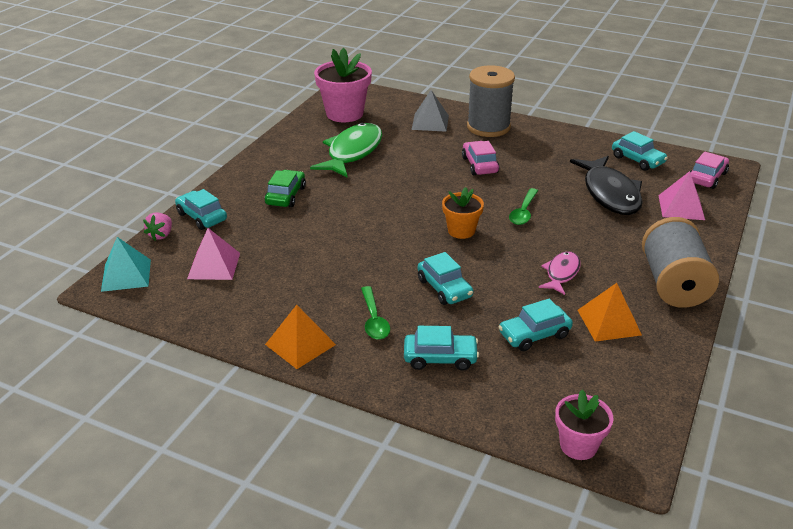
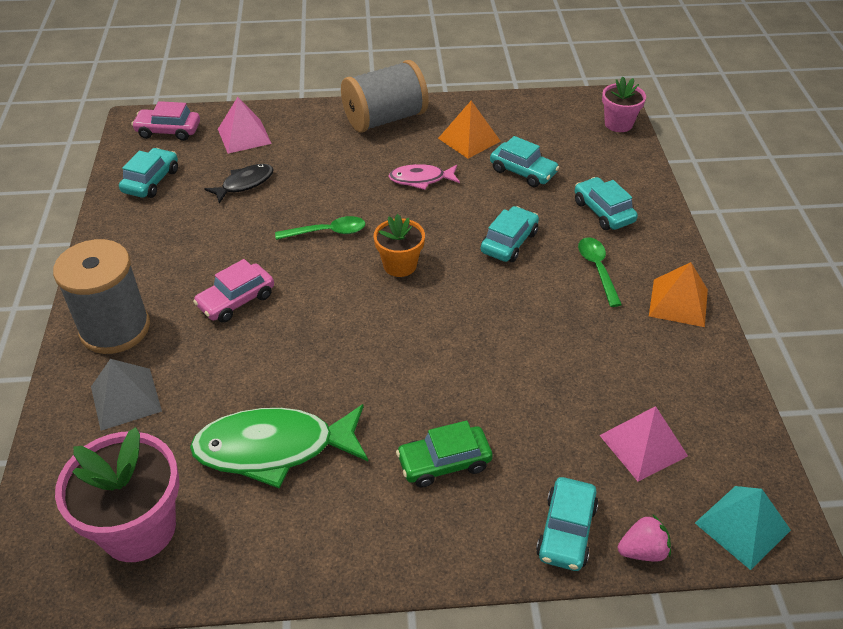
camera: 120 degrees left, 10 degrees up
green spoon [361,286,390,340] -> green spoon turned 60 degrees counterclockwise [578,238,622,307]
black fish [570,156,643,215] -> black fish [205,164,274,203], size x0.54

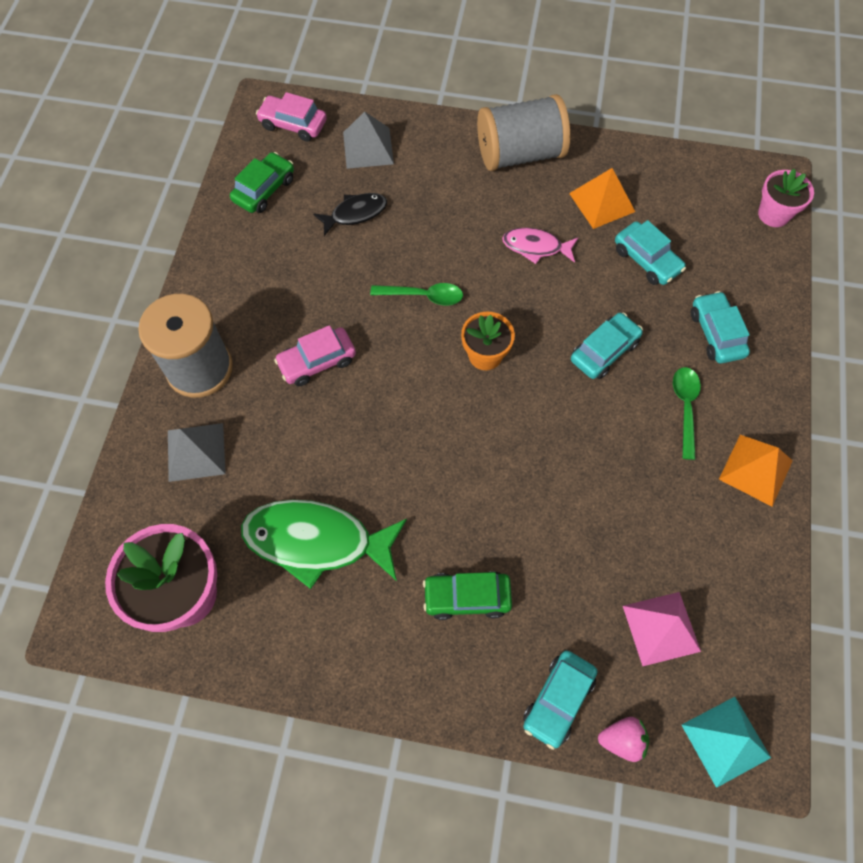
camera: 15 degrees right, 20 degrees up
turquoise car [119,148,178,198] -> green car [230,152,294,213]
pink pyramid [218,97,272,154] -> grey pyramid [343,111,394,169]

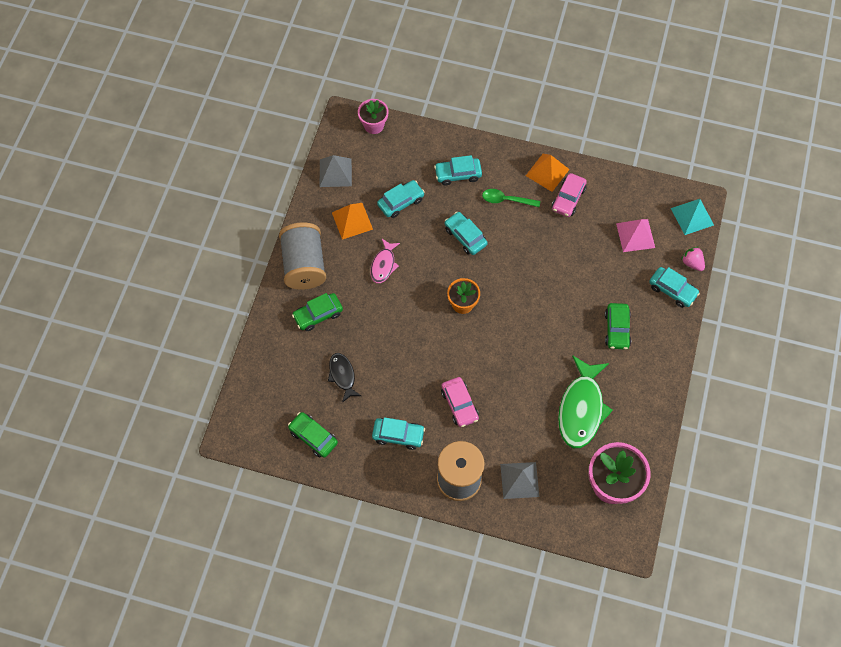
camera: 85 degrees left, 0 degrees up
pink car [256,92,327,142] -> pink car moved to [552,173,587,217]
grey pyramid [343,111,394,169] -> grey pyramid moved to [320,155,352,187]
green spoon [370,283,463,305] -> none
pink strawberry [598,717,649,762] -> pink strawberry turned 45 degrees counterclockwise [681,247,705,271]
none -> green car [292,293,343,331]
none -> turquoise car [372,417,425,450]

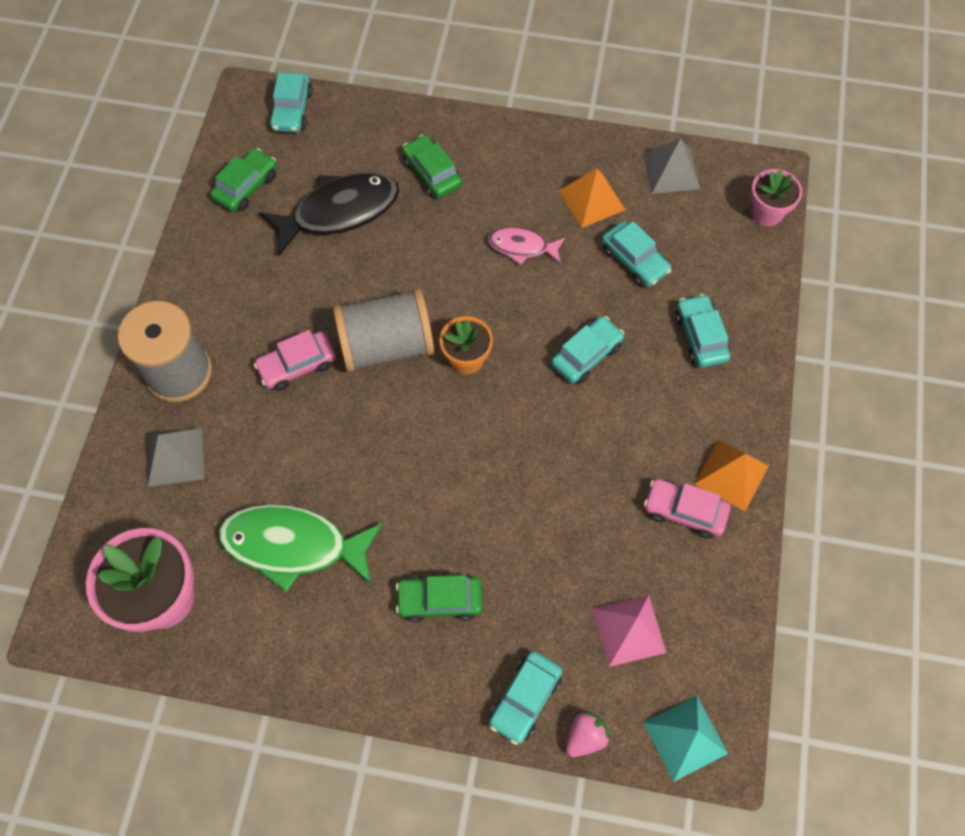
camera: 85 degrees right, 0 degrees up
grey spool [279,222,326,290] -> grey spool moved to [333,288,434,372]
black fish [328,353,361,403] -> black fish [259,172,399,256], size x1.85
turquoise car [372,417,425,450] -> turquoise car moved to [269,73,312,133]
green spoon [482,189,540,207] -> none

